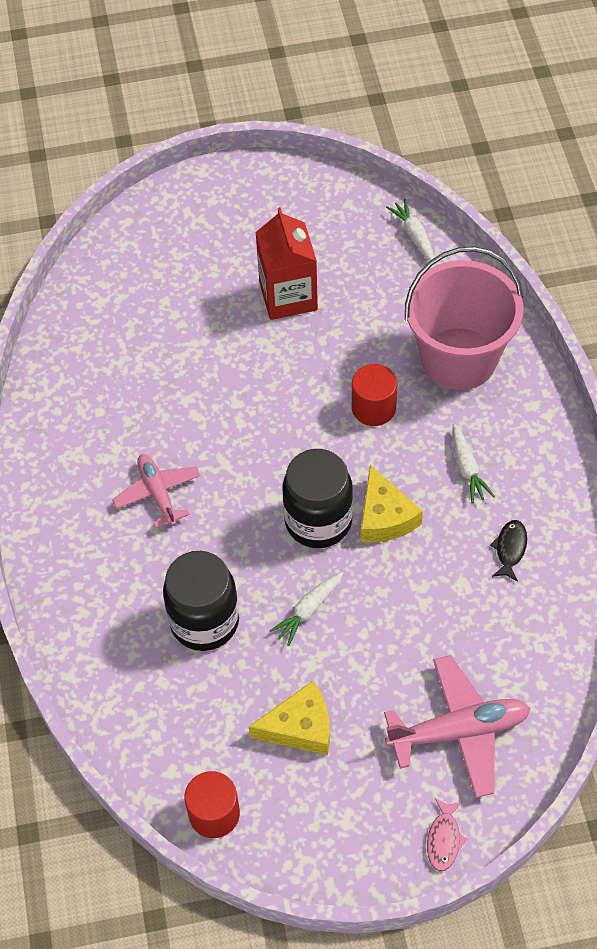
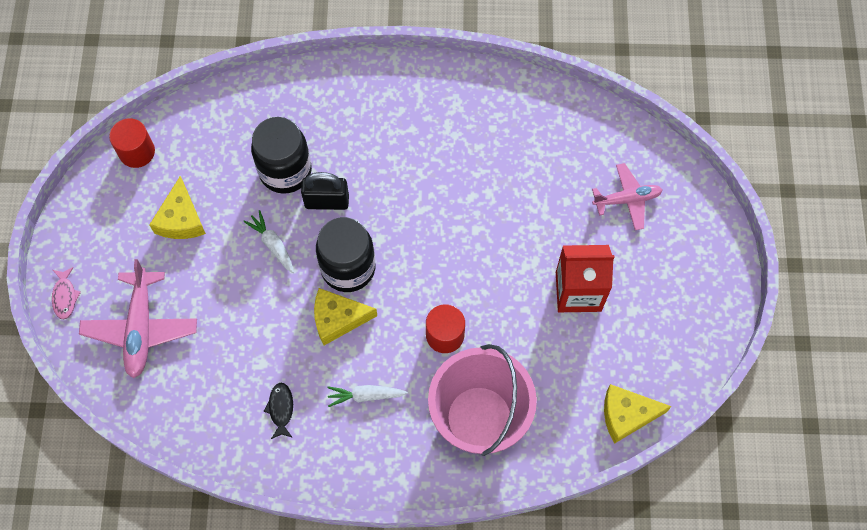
camera: 100 degrees right, 10 degrees up
pink plane [112,454,200,528] -> pink plane moved to [592,163,663,230]
white carrot [386,199,434,261] -> yellow cheese [604,384,672,444]
pink fish [427,798,467,871] -> pink fish turned 120 degrees counterclockwise [52,267,81,319]
black fish [490,520,527,582] -> black fish turned 120 degrees counterclockwise [264,383,293,439]
none -> black padlock [301,172,349,210]

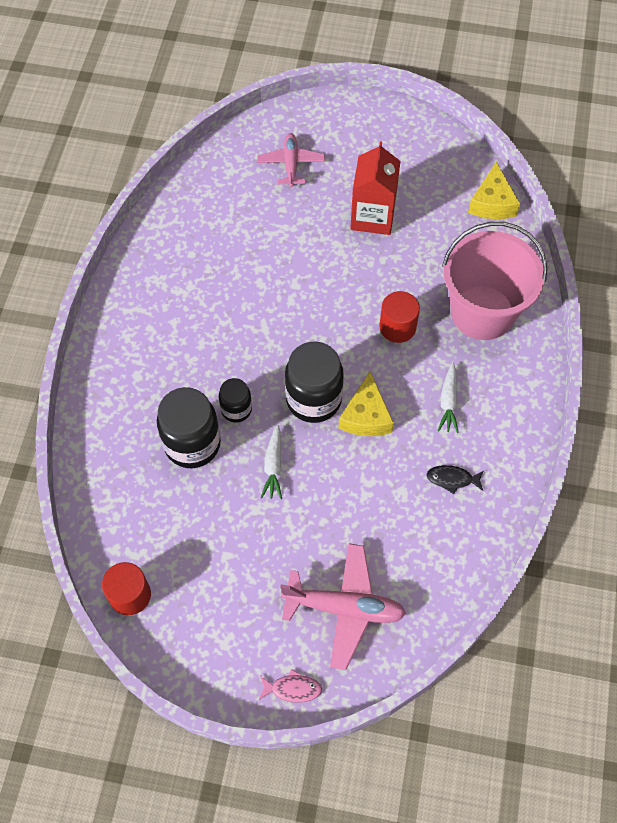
camera: 80 degrees left, 5 degrees down
yellow cheese [149,176,206,239] -> none
white carrot [243,210,294,273] -> white carrot turned 60 degrees counterclockwise [261,425,282,499]
black padlock [301,172,349,210] -> black jar [219,378,252,422]

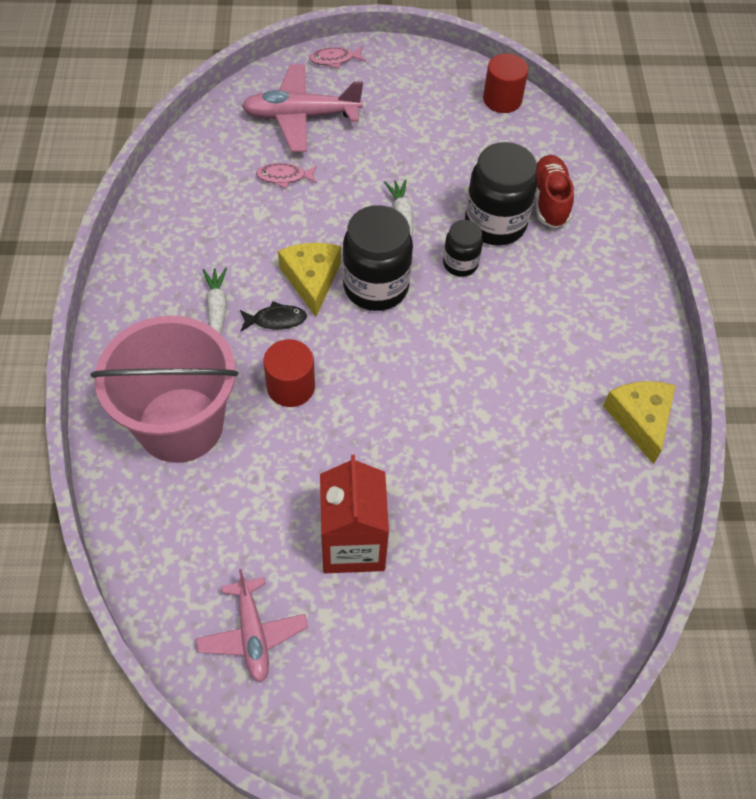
camera: 165 degrees right, 5 degrees down
pink plane [257,133,325,187] -> pink plane moved to [196,569,308,683]
black fish [426,465,484,494] -> black fish moved to [240,301,307,331]
yellow cheese [468,162,520,219] -> yellow cheese moved to [603,381,676,464]
none -> pink fish [256,163,317,189]
none -> red shoe [536,155,574,228]

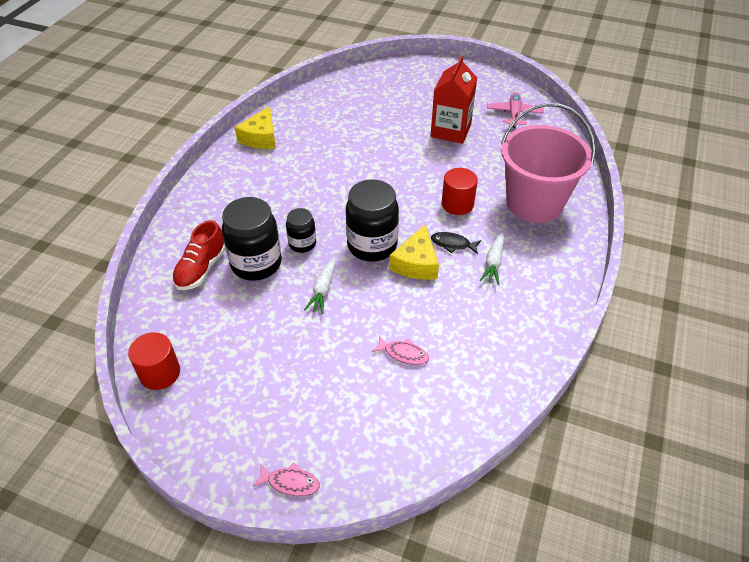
camera: 155 degrees left, 10 degrees down
pink plane [242,64,363,152] -> none

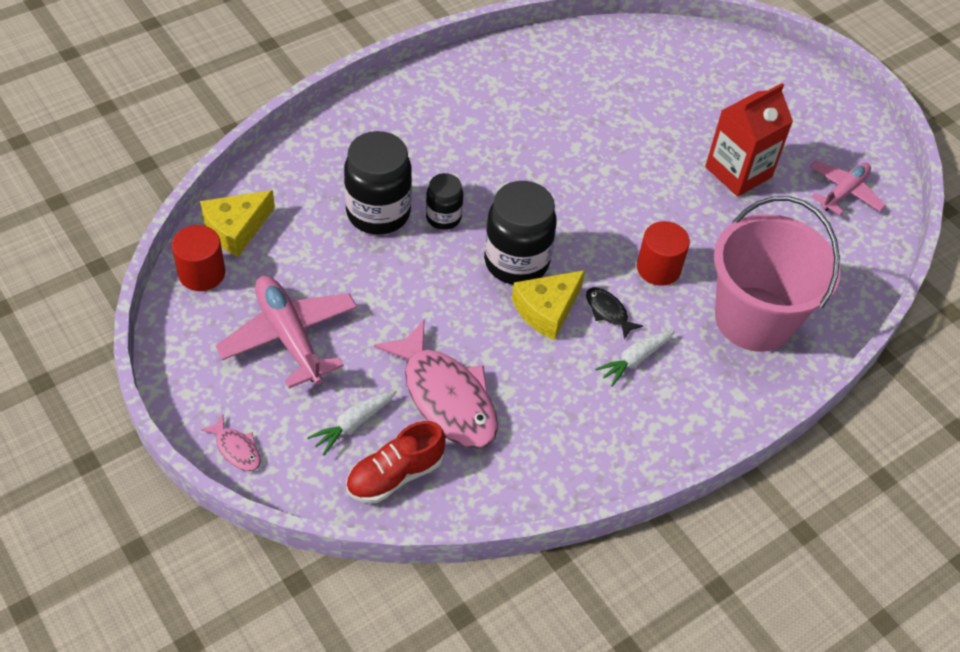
camera: 30 degrees right, 5 degrees up
red shoe [172,220,226,290] -> red shoe moved to [346,421,446,503]
yellow cheese [235,106,276,149] -> yellow cheese moved to [200,190,275,257]
white carrot [304,257,336,314] -> white carrot moved to [307,390,397,456]
pink fish [371,336,429,365] -> pink fish [374,320,498,449], size x2.27
none -> pink plane [215,276,357,388]

